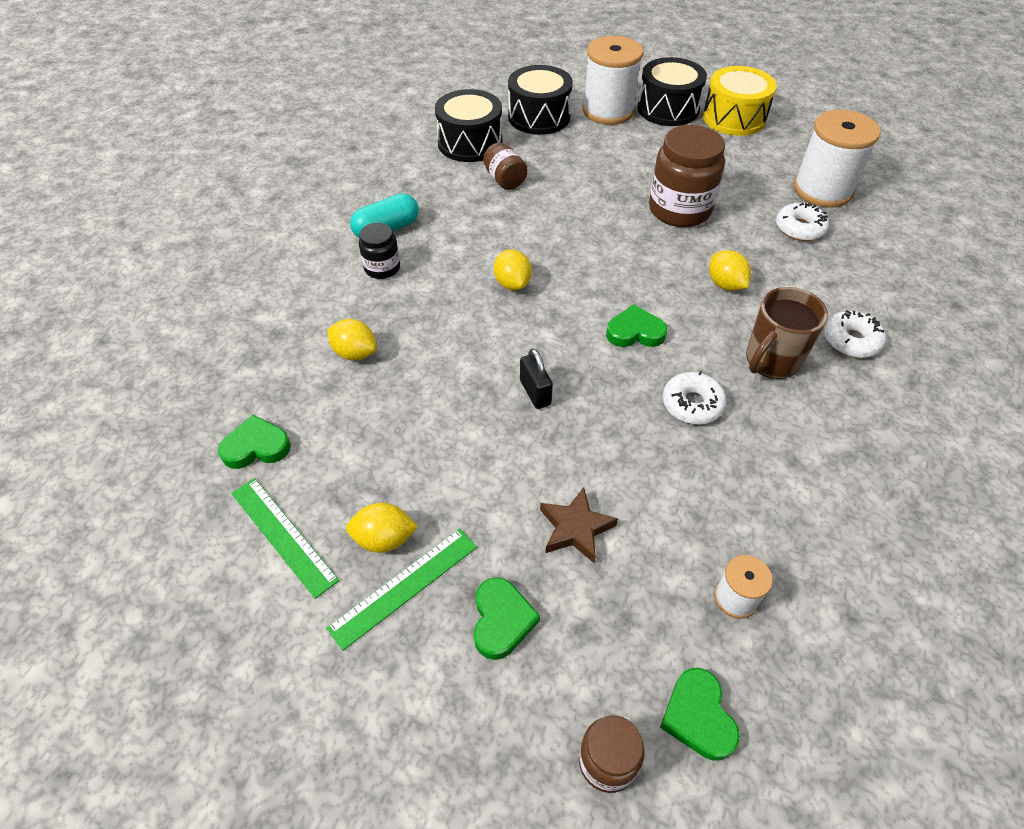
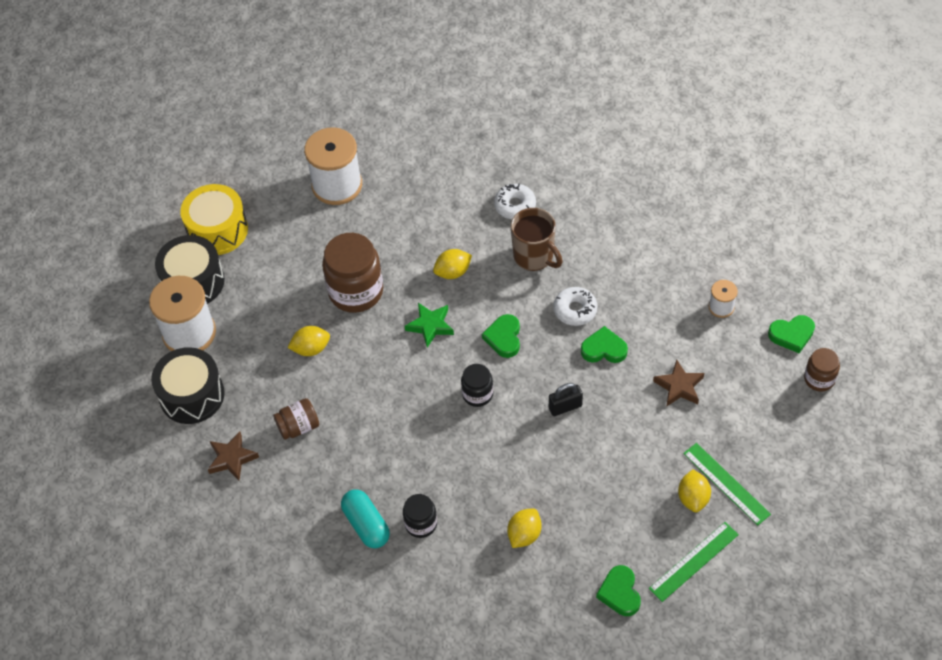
camera: 85 degrees left, 5 degrees up
black drum [435,89,502,162] -> brown star [208,432,259,481]
green heart [473,577,540,660] -> green heart moved to [581,326,628,363]
yellow lemon [494,249,532,290] -> yellow lemon moved to [287,326,330,356]
white donut [776,203,829,241] -> none
none -> green star [405,303,454,347]
none -> black jar [461,364,493,407]

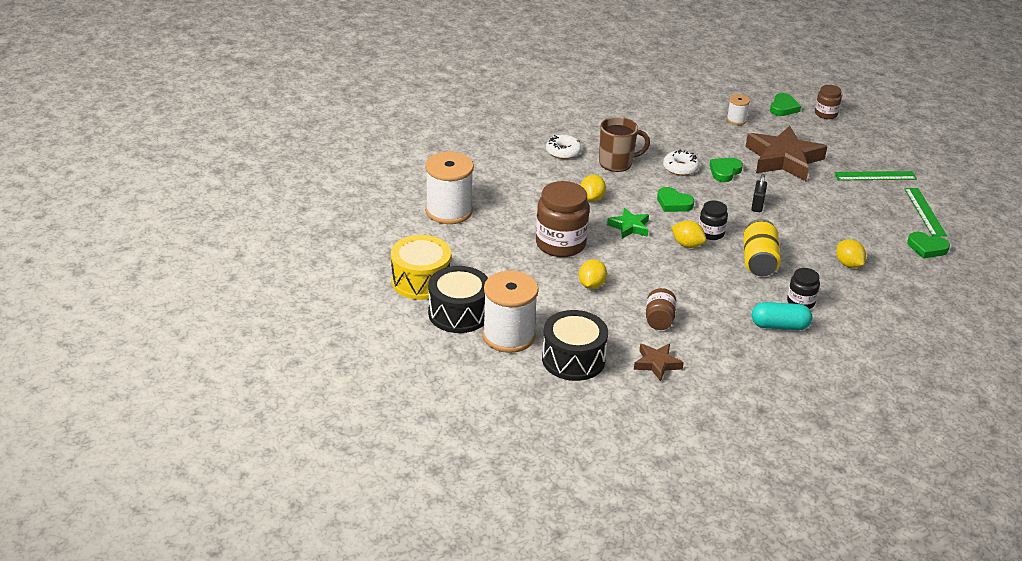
camera: 60 degrees left, 20 degrees down
brown star [653,360,704,407] -> brown star [745,126,827,181], size x2.00
yellow lemon [678,469,711,512] -> yellow lemon moved to [672,220,706,248]
none -> yellow can [743,219,781,276]

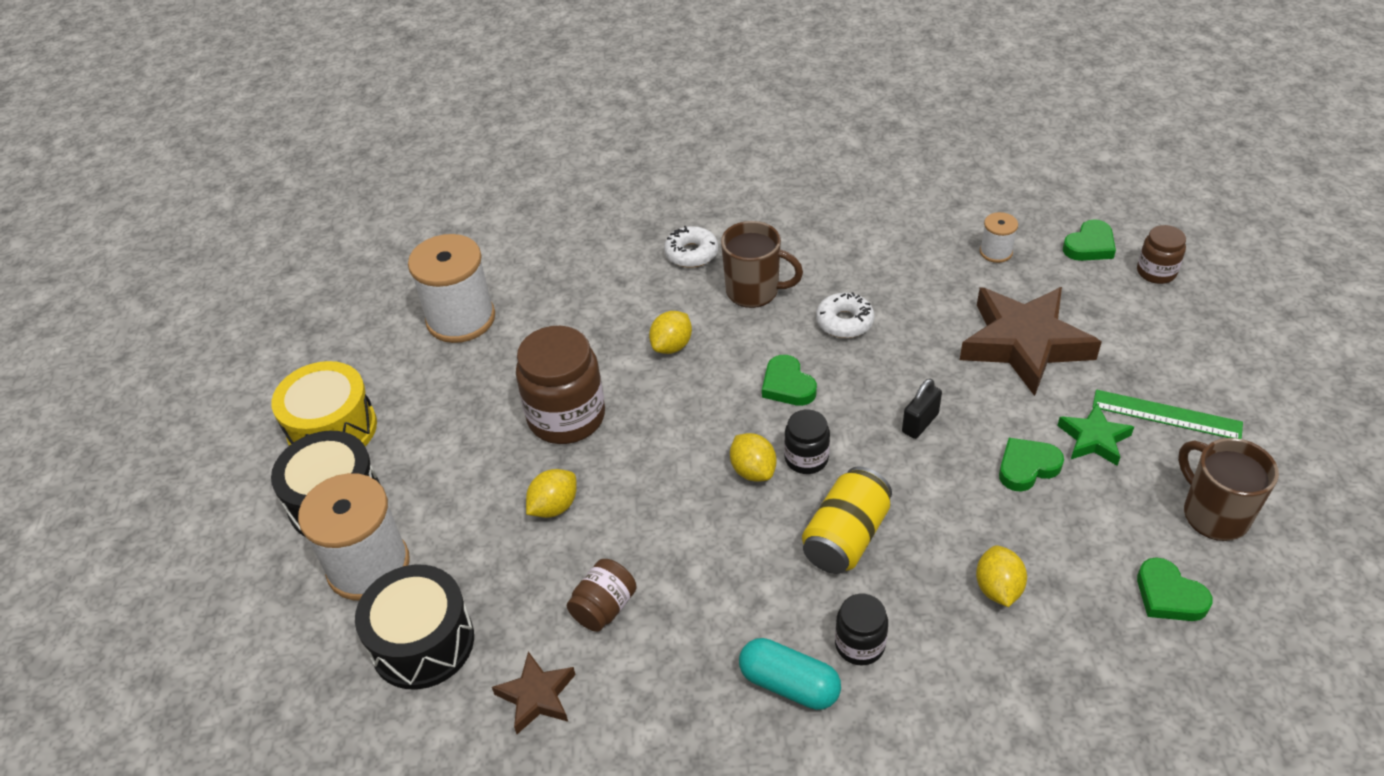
camera: 30 degrees right, 10 degrees up
green star [607,208,649,239] -> green star moved to [1057,403,1134,466]
green heart [710,158,743,182] -> green heart moved to [999,438,1064,492]
green ruler [904,188,947,237] -> brown mug [1178,438,1279,541]

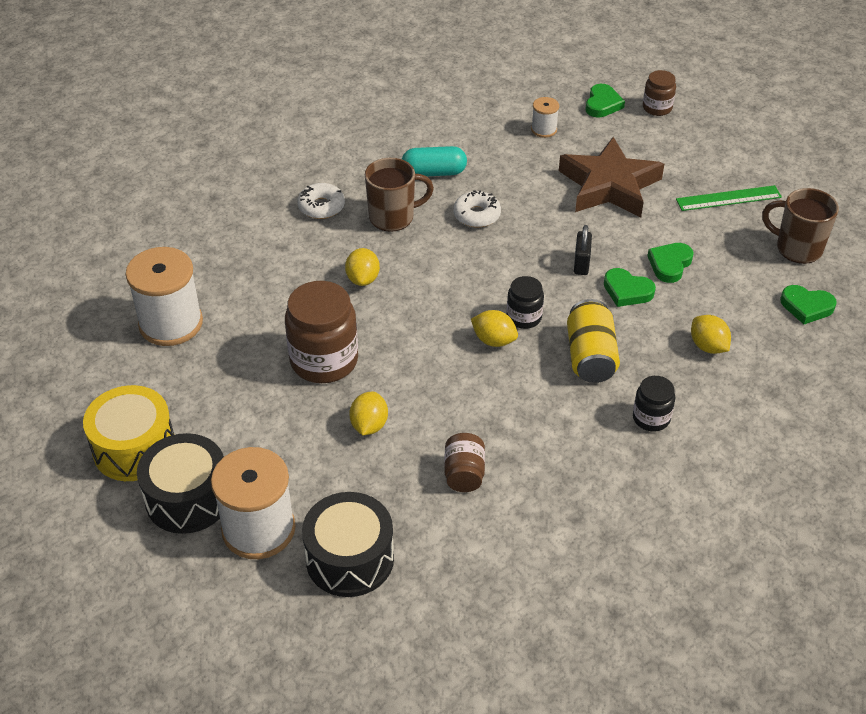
camera: 35 degrees left, 0 degrees up
brown star [492,651,575,734] -> none
turquoise capsule [739,638,841,710] -> turquoise capsule moved to [402,146,467,176]
green heart [762,355,817,406] -> green heart moved to [604,268,656,307]
green star [1057,403,1134,466] -> none

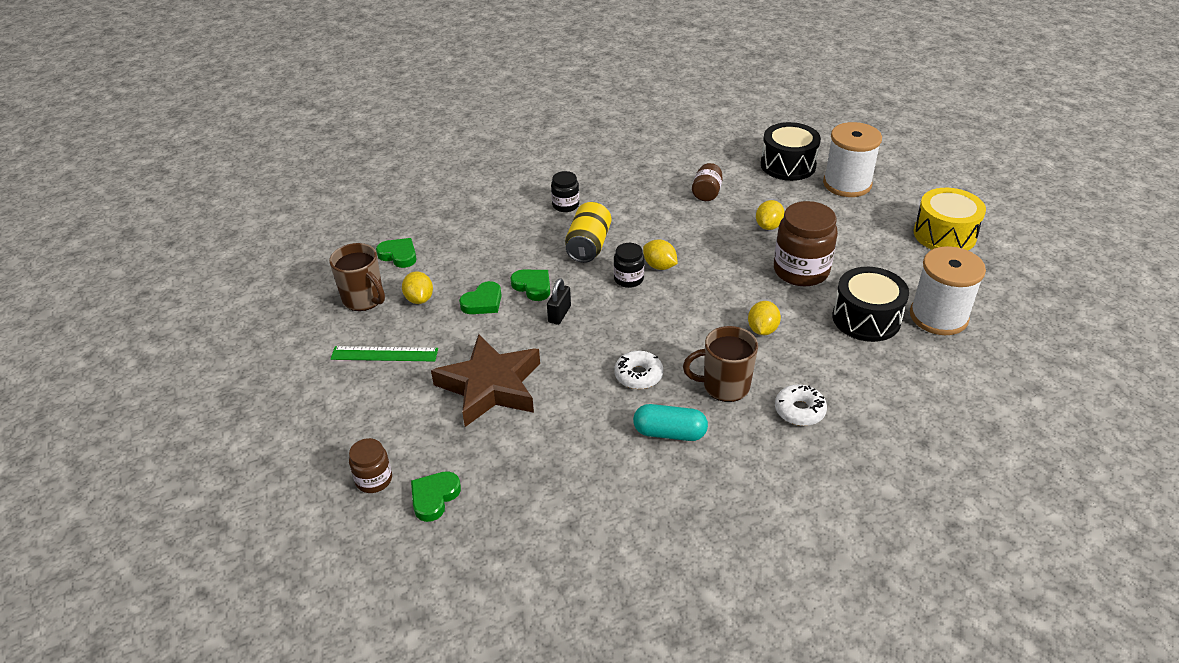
camera: 165 degrees left, 5 degrees down
black drum [137,433,224,534] -> black drum moved to [832,267,909,342]
white spool [531,97,559,138] -> none
yellow lemon [691,315,731,354] -> yellow lemon moved to [402,271,433,304]

